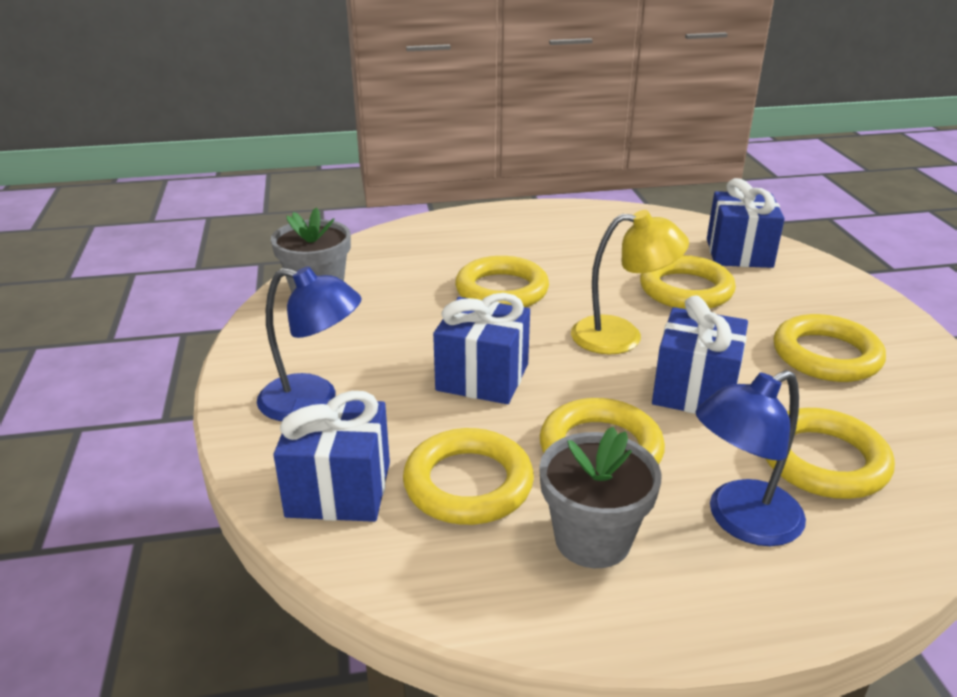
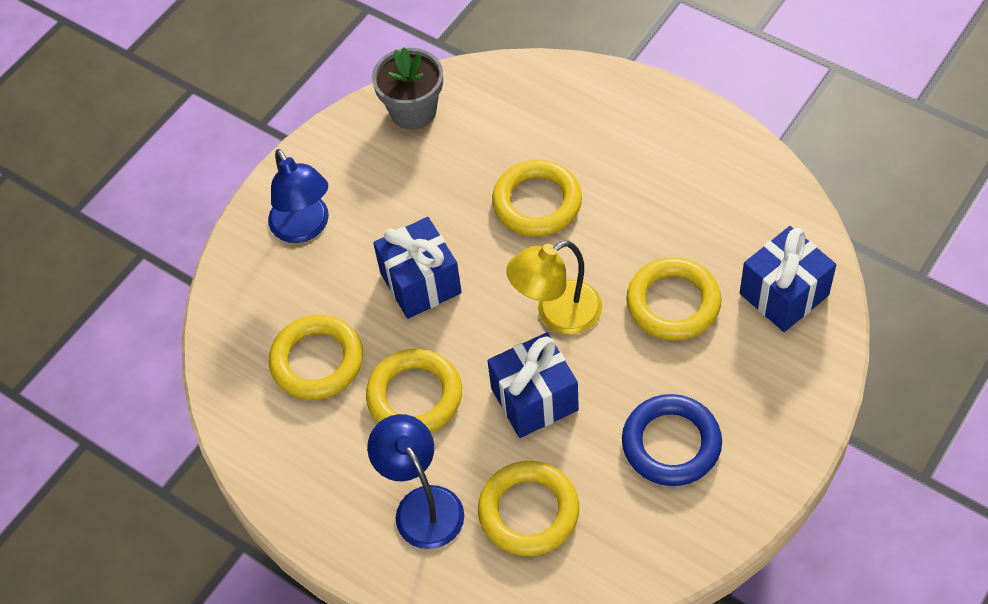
camera: 50 degrees right, 25 degrees up
blue gift [273,391,390,522] -> none
grey flower pot [539,427,661,568] -> none
yellow lamp [571,210,689,355] -> yellow lamp turned 105 degrees clockwise [506,241,602,335]
blue lamp [695,370,806,546] -> blue lamp turned 45 degrees clockwise [367,414,464,549]
yellow ring [773,314,886,382] -> blue ring [622,394,722,486]

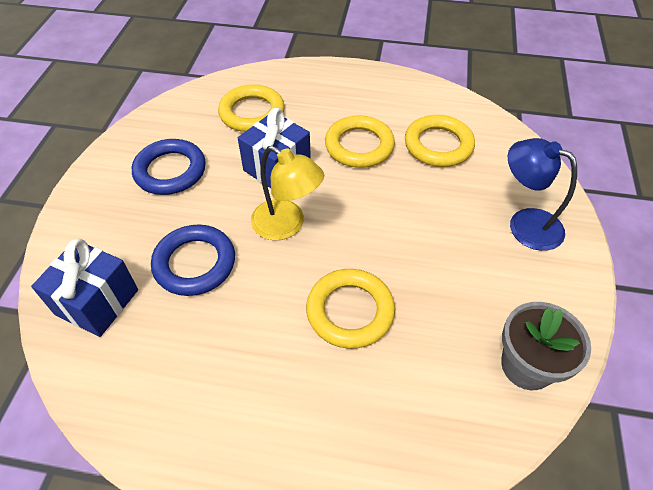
camera: 150 degrees right, 5 degrees down
blue lamp [367,414,464,549] -> none
blue gift [373,217,462,319] -> none
yellow lamp [506,241,602,335] -> yellow lamp turned 90 degrees clockwise [251,146,324,240]
yellow ring [626,257,721,341] -> blue ring [151,225,235,296]

